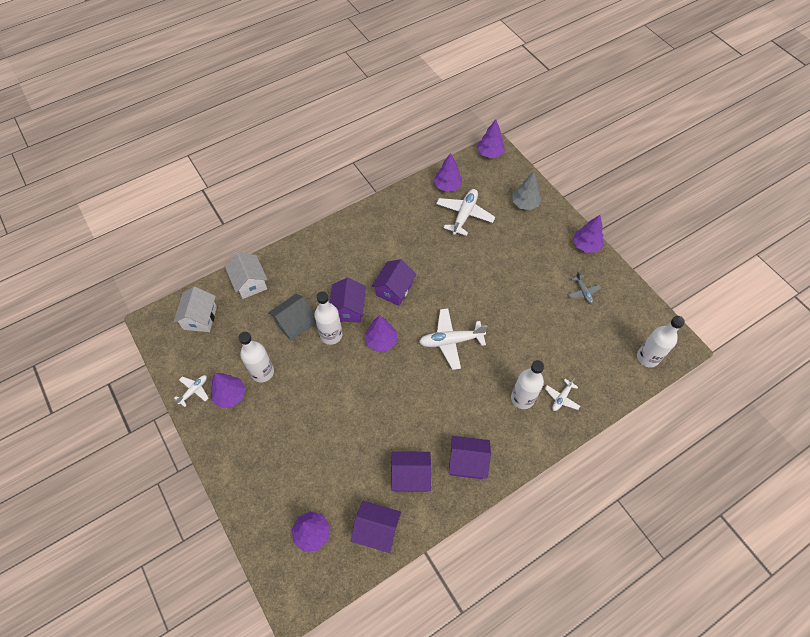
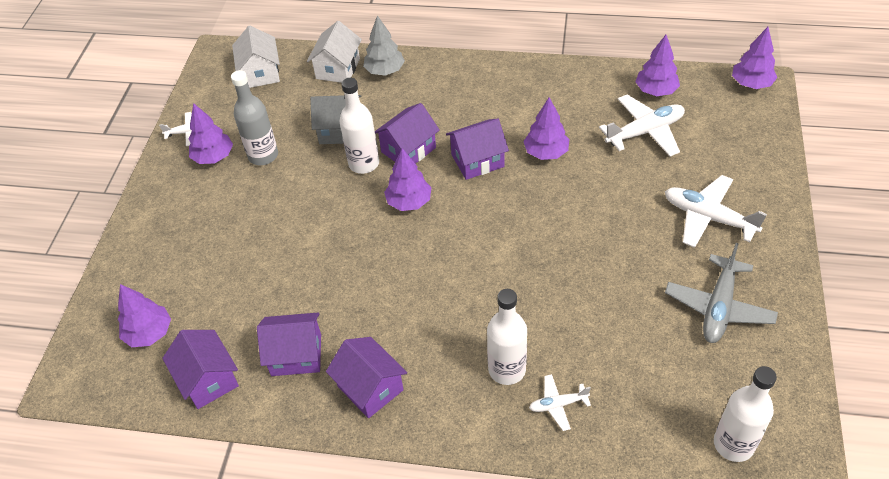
camera: 45 degrees right, 10 degrees down
white house [173,287,217,332] -> white house turned 60 degrees counterclockwise [232,26,280,88]
white bottle [238,332,274,383] -> grey bottle [231,70,278,165]
purple house [391,452,431,492] -> purple house turned 45 degrees counterclockwise [257,312,321,376]
white plane [419,308,488,370] -> white plane moved to [665,175,767,248]
grey tree [512,172,541,210] -> grey tree moved to [363,15,405,76]
grey plane [568,272,601,304] -> grey plane [665,243,778,343], size x1.85
purple tree [573,215,603,253] -> purple tree moved to [523,97,569,160]

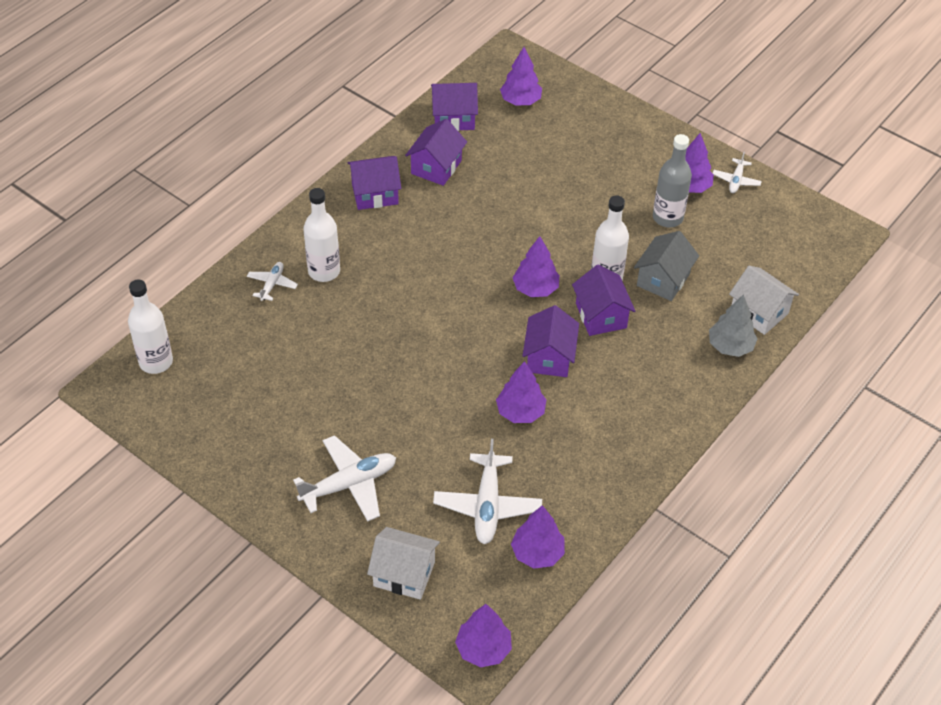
camera: 115 degrees right, 0 degrees up
white house [232,26,280,88] -> white house moved to [367,527,440,600]
grey plane [665,243,778,343] -> none

